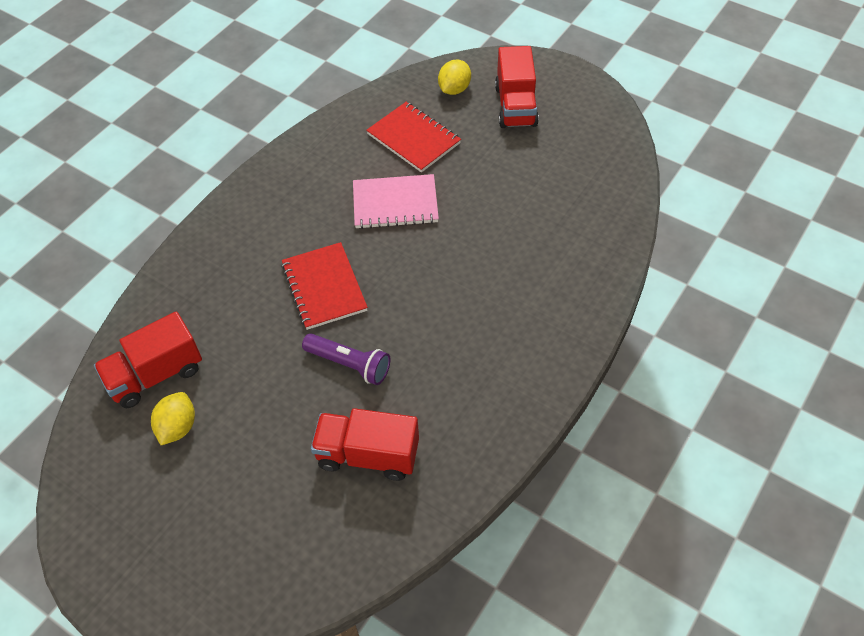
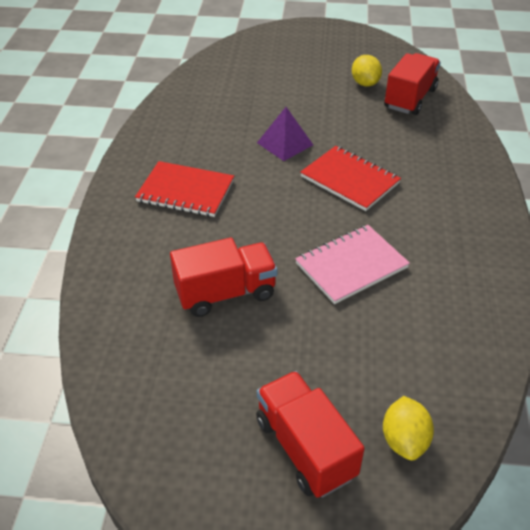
camera: 150 degrees right, 10 degrees down
purple flashlight [302,333,390,385] -> purple pyramid [257,107,313,161]
red truck [311,408,419,481] -> red truck moved to [170,238,278,317]
red notebook [366,102,461,173] -> red notebook moved to [135,161,234,217]

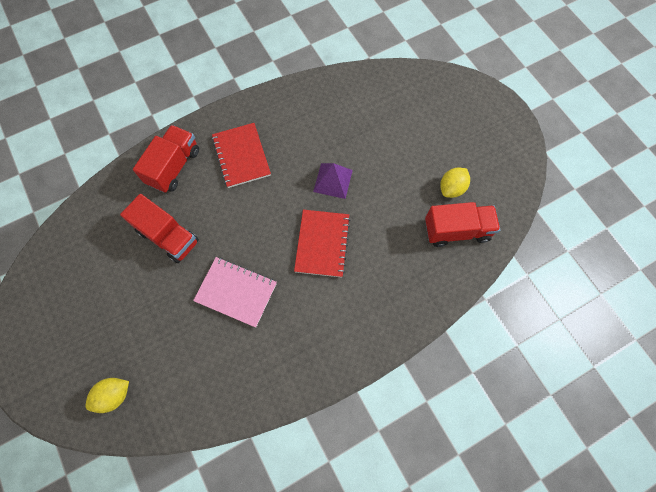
camera: 55 degrees right, 25 degrees up
red truck [256,371,365,498] -> red truck moved to [133,125,199,193]

